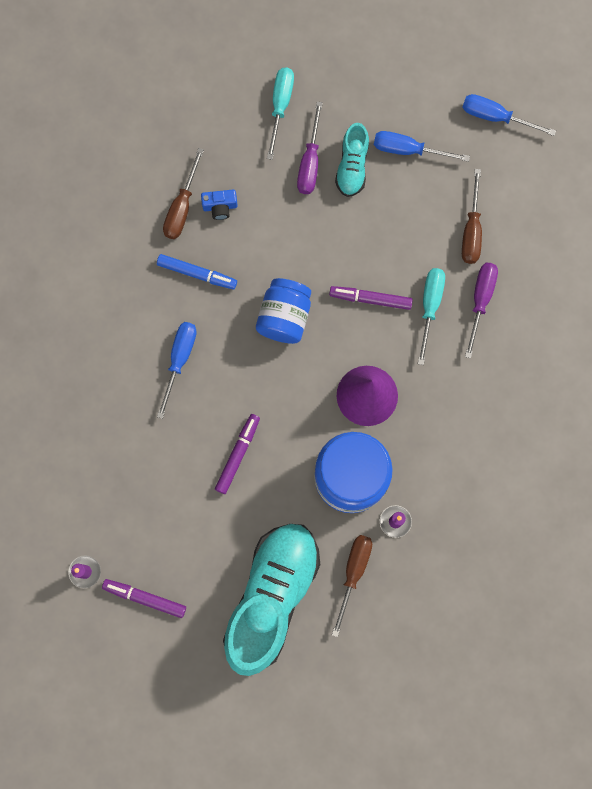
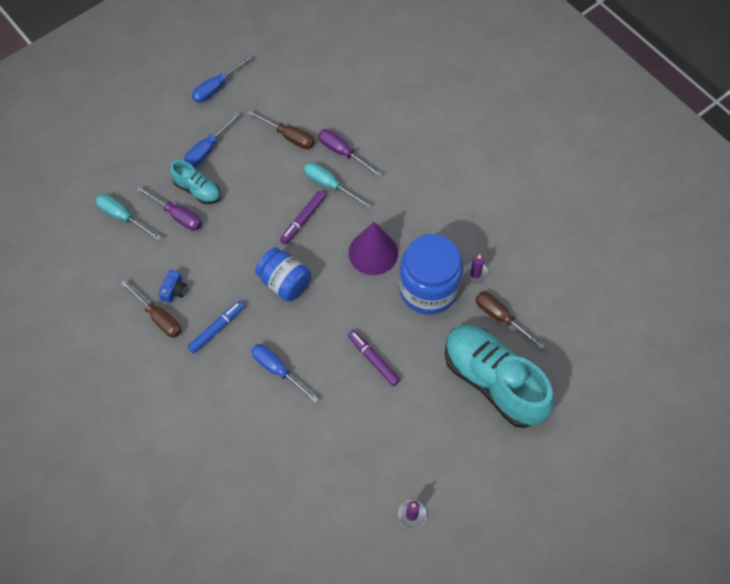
camera: 65 degrees left, 15 degrees down
purple marker [102,579,186,618] -> none

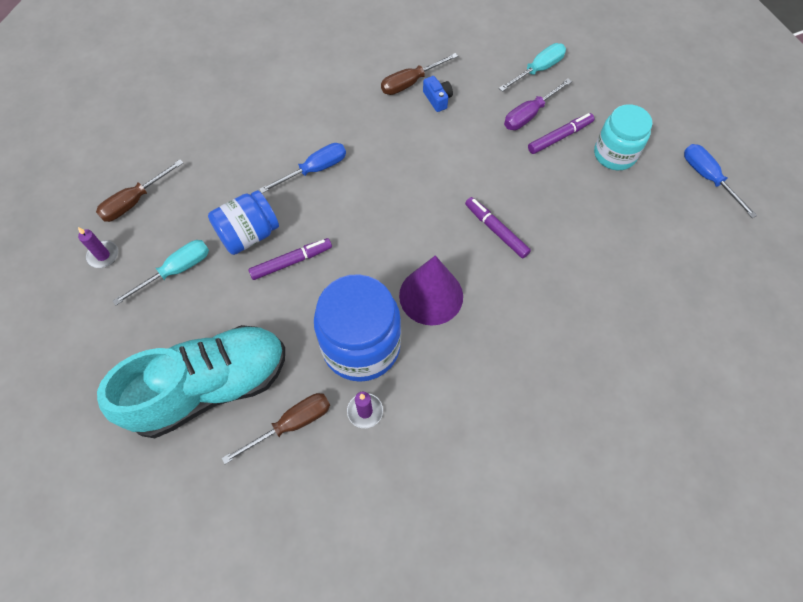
camera: 105 degrees right, 0 degrees up
blue camera [158,270,187,303] -> blue camera turned 150 degrees counterclockwise [423,76,453,112]
turquoise shoe [170,160,221,204] -> purple marker [528,113,594,154]
blue screwdriver [184,112,240,168] -> turquoise jar [594,104,653,170]
blue marker [187,301,245,354] -> none
brown screwdriver [247,110,315,149] -> brown screwdriver moved to [96,160,183,222]
blue jar [255,247,311,302] -> blue jar moved to [208,190,279,255]
turquoise screwdriver [304,162,371,208] -> turquoise screwdriver moved to [113,240,209,305]
purple screwdriver [318,129,382,177] -> none

